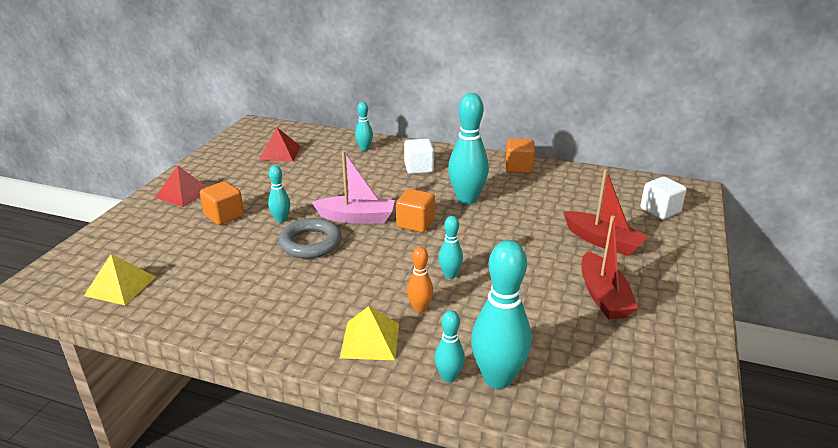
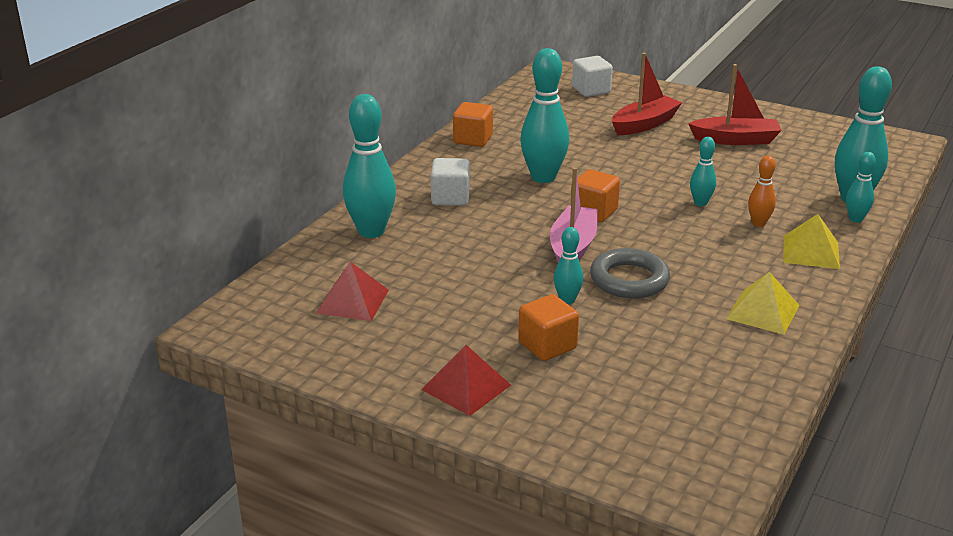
camera: 80 degrees left, 0 degrees up
yellow pyramid [84,254,156,305] -> yellow pyramid moved to [726,272,800,335]
turquoise bowling pin [355,102,373,151] -> turquoise bowling pin [343,94,396,238], size x1.94

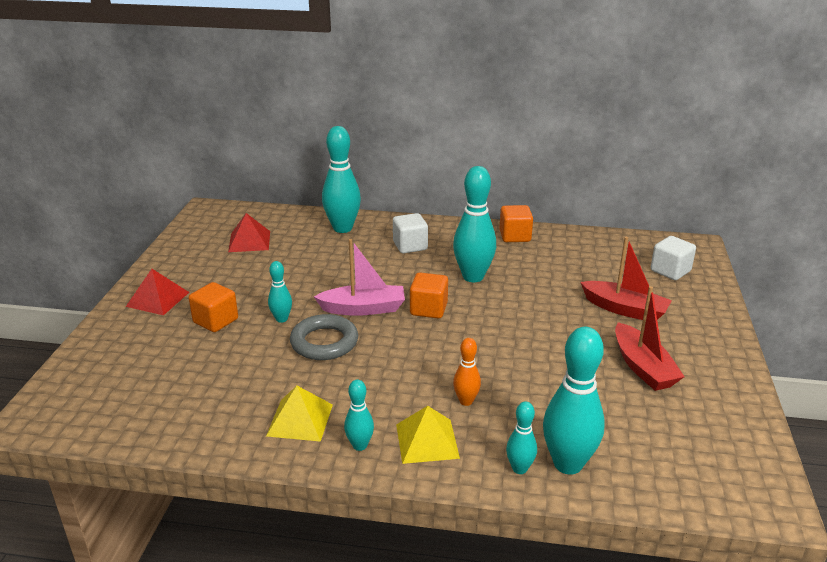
camera: 70 degrees right, 0 degrees up
turquoise bowling pin [690,137,716,206] -> turquoise bowling pin moved to [344,380,374,451]

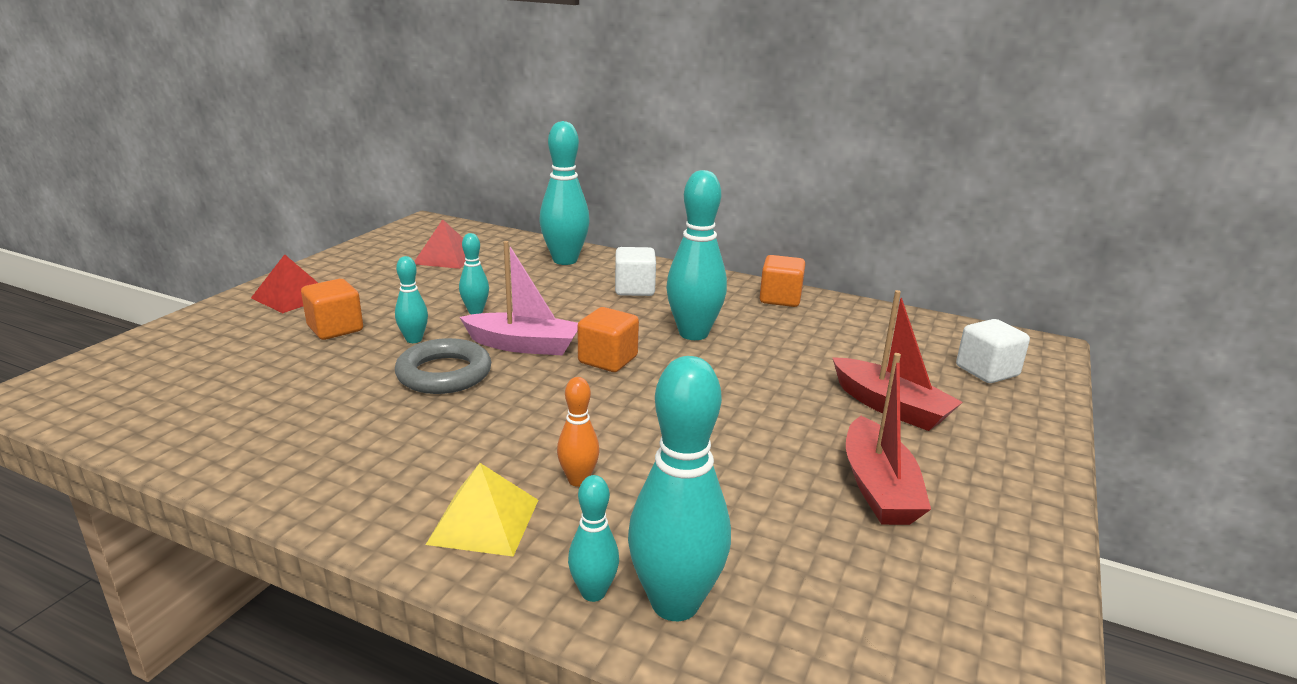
camera: 15 degrees right, 5 degrees down
yellow pyramid [266,386,333,442] -> none
turquoise bowling pin [344,380,374,451] -> turquoise bowling pin moved to [459,233,489,314]

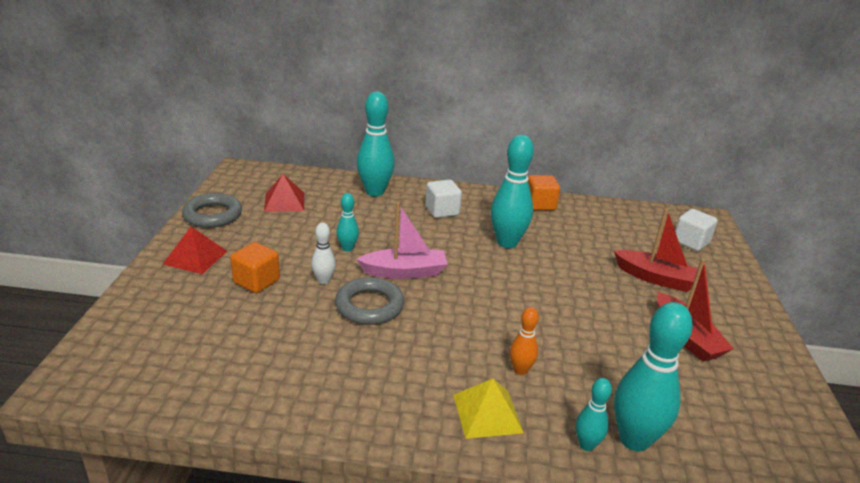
camera: 20 degrees left, 5 degrees up
turquoise bowling pin [395,256,428,343] -> white bowling pin [311,223,336,284]
orange cube [578,307,639,372] -> none
none -> grey ring [182,193,242,228]

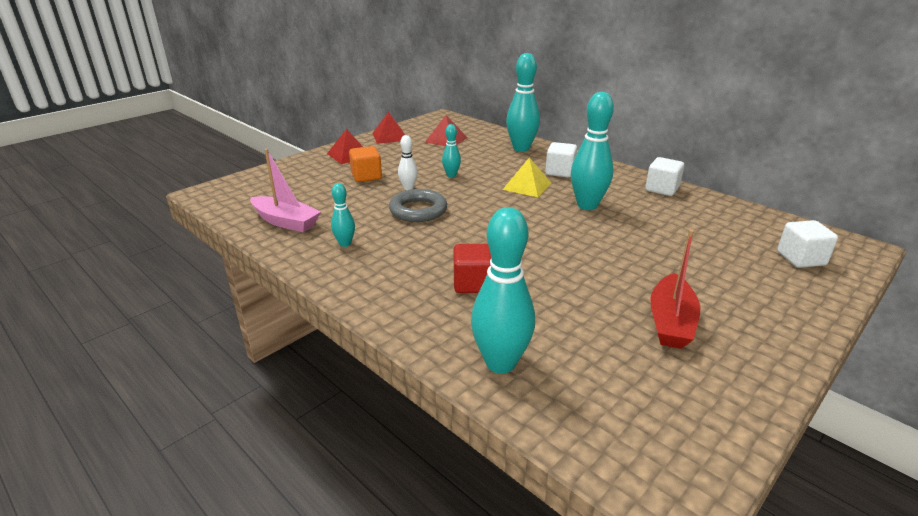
camera: 40 degrees right, 0 degrees up
grey ring [182,193,242,228] -> red pyramid [373,112,405,144]
pink boat [356,202,448,279] -> pink boat moved to [250,149,321,232]
yellow pyramid [453,379,524,439] -> yellow pyramid moved to [502,158,551,197]
orange bowling pin [510,307,539,375] -> red cube [454,244,491,293]
orange cube [528,175,560,210] -> white cube [645,157,684,196]
turquoise bowling pin [576,378,612,451] -> turquoise bowling pin moved to [331,183,355,247]
red boat [614,208,698,292] -> none

